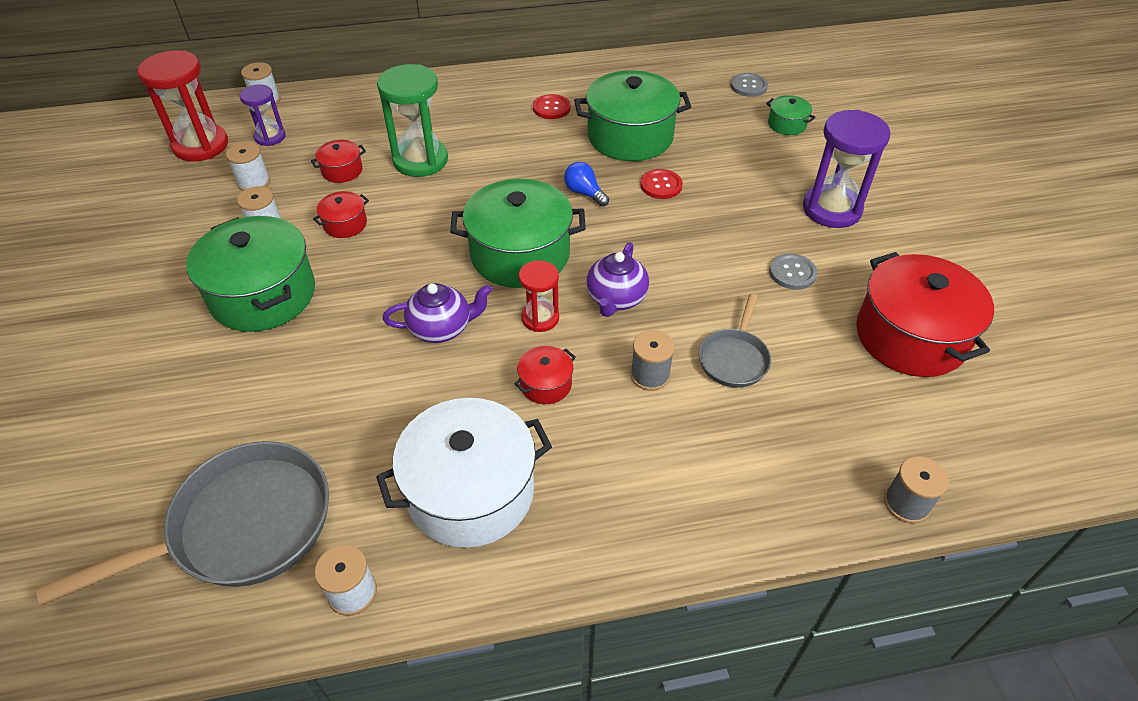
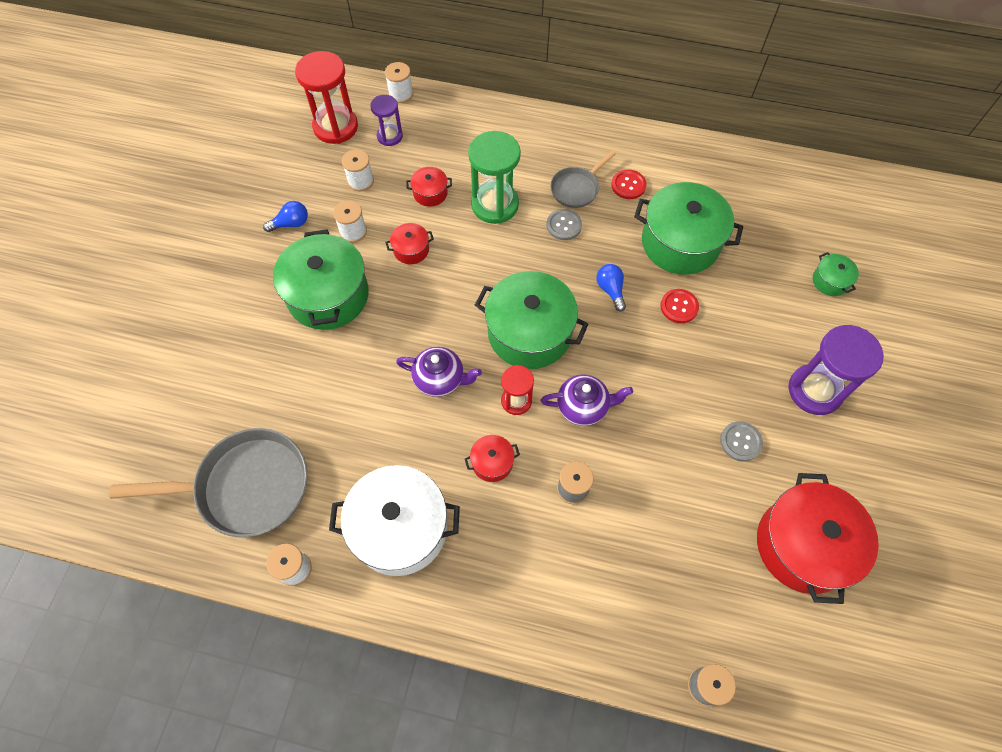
camera: 25 degrees right, 15 degrees up
purple teapot [586,242,649,317] -> purple teapot turned 135 degrees counterclockwise [541,374,633,426]
grey pan [699,294,771,388] -> grey pan moved to [550,151,616,208]
grey button [730,73,768,97] -> grey button moved to [546,209,582,240]
none -> blue light bulb [263,201,308,232]

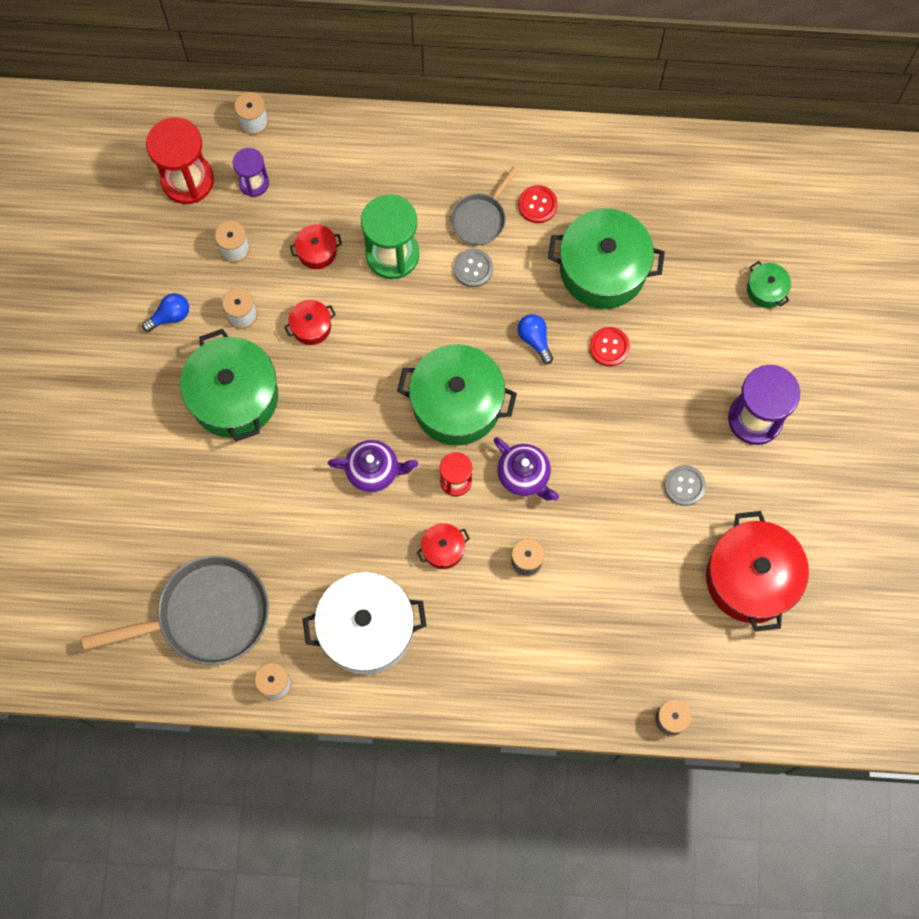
camera: 10 degrees left, 10 degrees up
purple teapot [541,374,633,426] -> purple teapot turned 60 degrees clockwise [494,437,559,501]

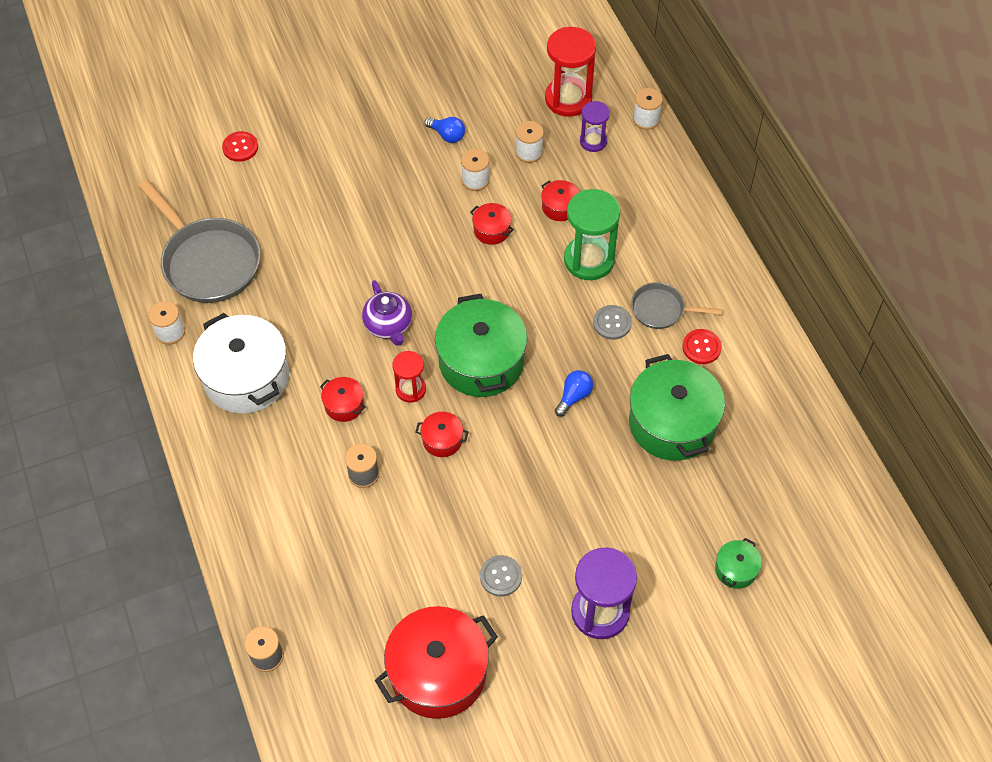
camera: 65 degrees right, 15 degrees down
green pot [180,329,278,442] -> none
purple teapot [494,437,559,501] -> red pot [416,412,468,457]
red button [590,327,630,366] -> red button moved to [222,131,258,162]

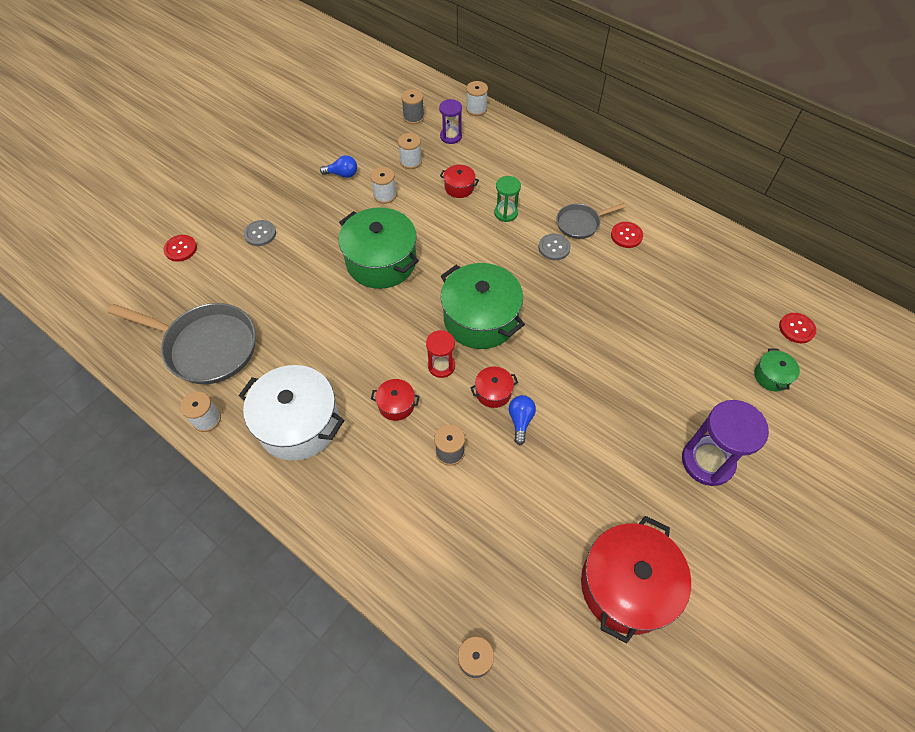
camera: 30 degrees left, 0 degrees up
purple teapot [362,280,412,346] -> none
red pot [470,203,514,245] -> none
grey button [480,555,522,596] -> grey button moved to [244,220,276,246]
red hourglass [545,27,596,117] -> grey spool [401,89,424,124]
blue light bulb [555,370,593,417] -> blue light bulb moved to [509,395,536,445]
green hourglass [564,189,620,280] -> green hourglass [494,176,521,222], size x0.57
green pot [629,354,725,461] -> green pot moved to [338,207,419,289]
none -> red button [779,313,816,343]

